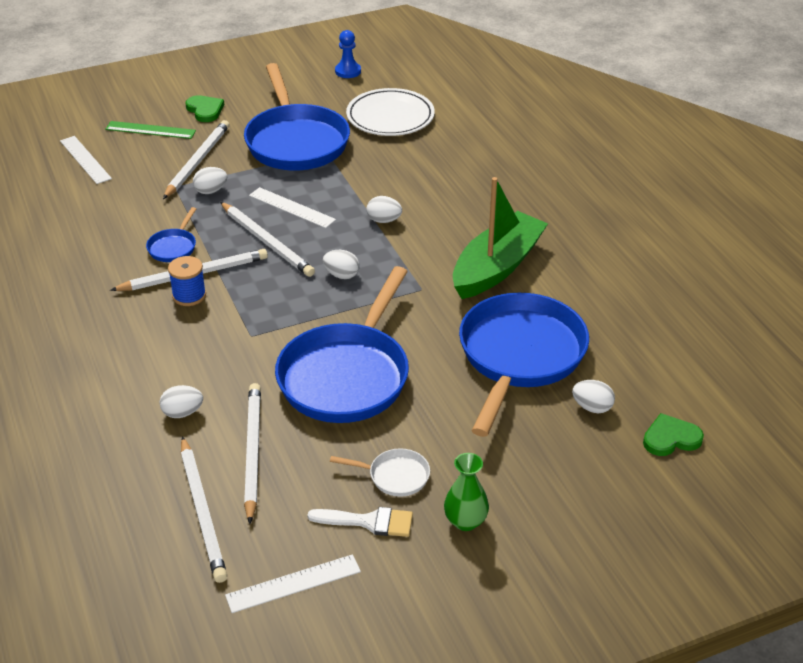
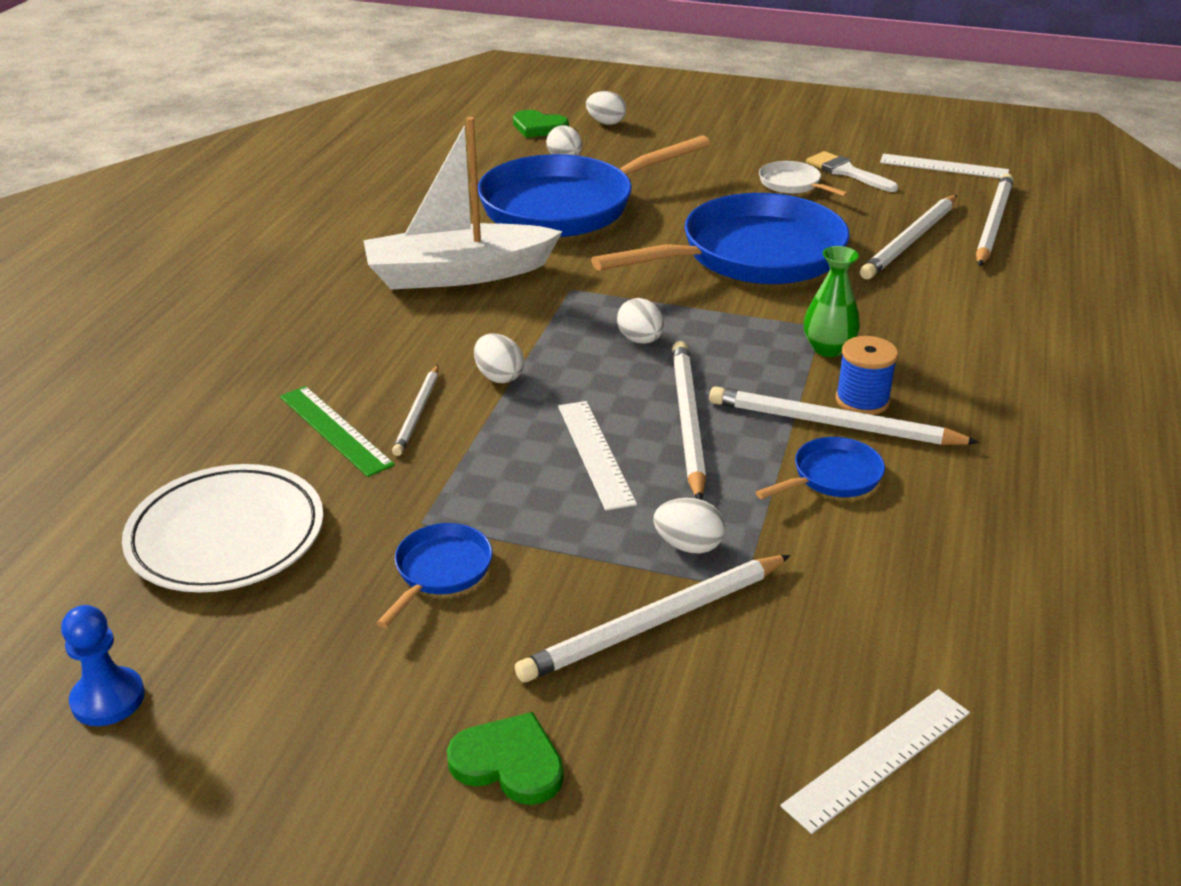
camera: 140 degrees left, 5 degrees down
white ruler [60,136,112,184] -> white ruler turned 45 degrees clockwise [780,689,970,834]
green ruler [105,121,196,139] -> green ruler moved to [280,386,395,477]
white egg [160,385,203,418] -> white egg moved to [586,91,626,125]
green heart [185,95,225,122] -> green heart turned 105 degrees clockwise [447,712,564,805]
blue pan [244,63,350,170] -> blue pan [377,523,493,628], size x0.42
green vase [444,453,489,531] -> green vase moved to [804,246,860,357]
green boat [453,177,548,299] -> white boat [363,117,563,290]
none -> white pencil [392,365,439,456]

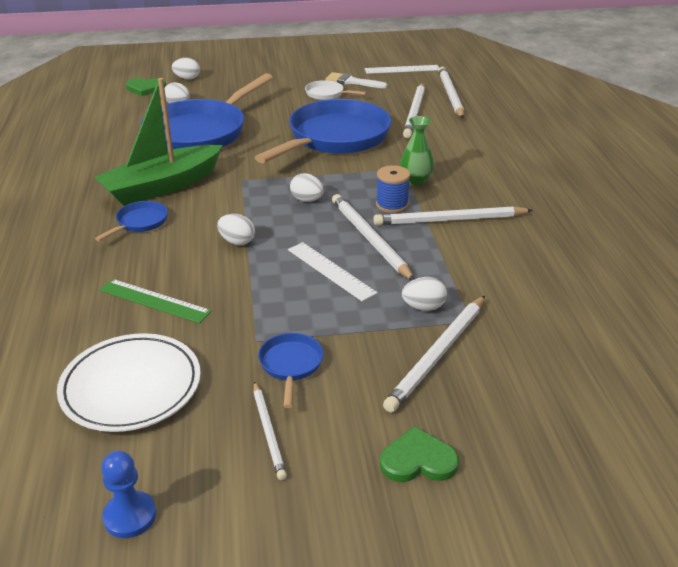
camera: 25 degrees left, 0 degrees up
white boat [363,117,563,290] -> green boat [94,78,223,206]
white pencil [392,365,439,456] -> white pencil moved to [254,381,287,480]
blue pan [755,437,885,499] -> blue pan moved to [95,201,168,241]
white ruler [780,689,970,834] -> none
blue spool [836,336,898,415] -> blue spool moved to [376,165,410,213]

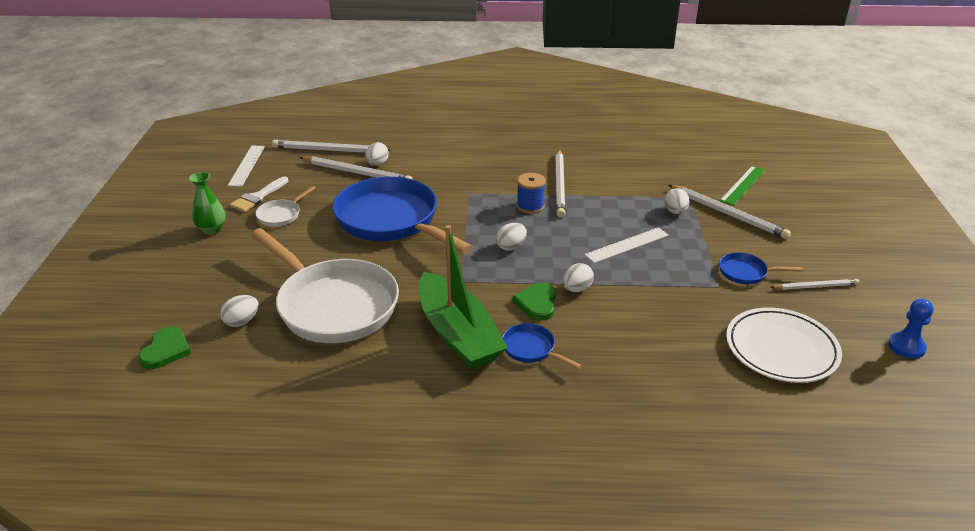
camera: 80 degrees left, 0 degrees up
green ruler [100,279,212,324] -> green ruler moved to [720,166,766,206]
blue pan [141,73,273,150] -> white pan [251,228,399,343]
white egg [172,58,200,79] -> white egg moved to [365,142,389,166]
white pencil [332,194,414,280] -> none
green heart [380,426,459,482] -> green heart moved to [512,283,556,321]
green vase [400,116,434,185] -> green vase moved to [189,172,226,235]

